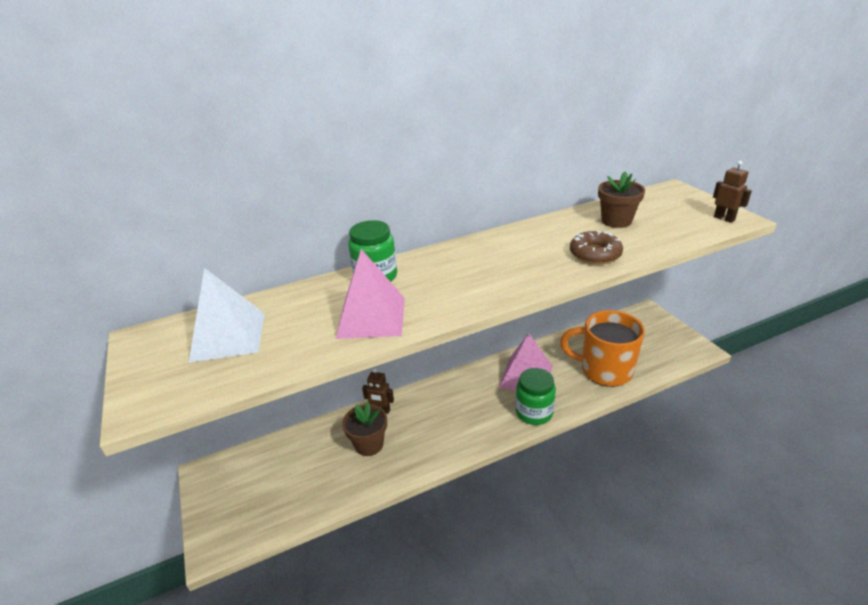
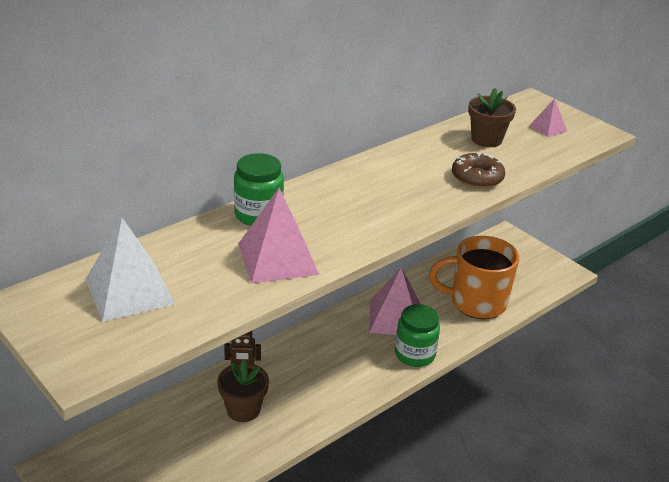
camera: 20 degrees left, 0 degrees up
brown robot [713,160,752,223] -> none
none -> pink pyramid [529,98,567,137]

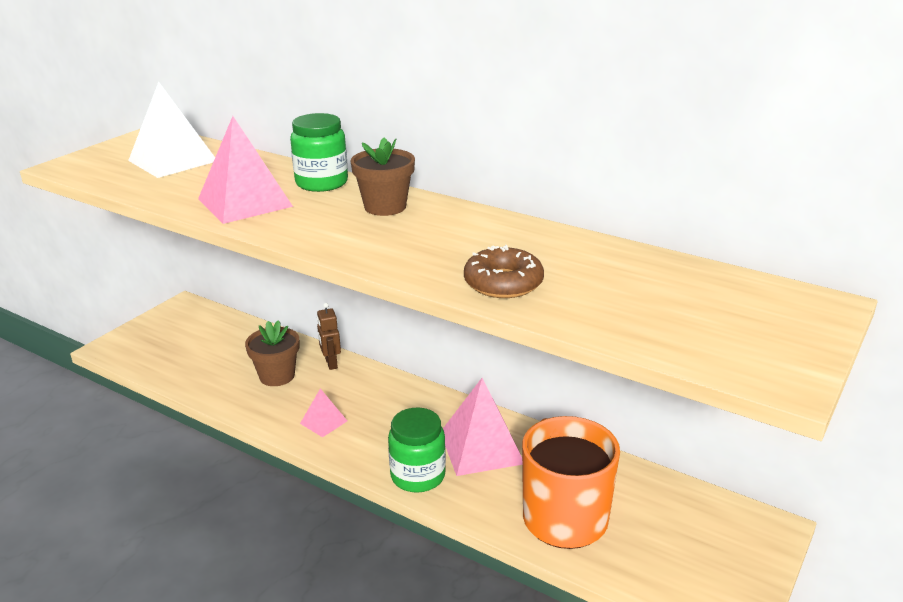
camera: 75 degrees right, 5 degrees down
brown flower pot [468,88,516,147] -> brown flower pot moved to [350,137,415,216]
pink pyramid [529,98,567,137] -> pink pyramid moved to [300,388,347,437]

